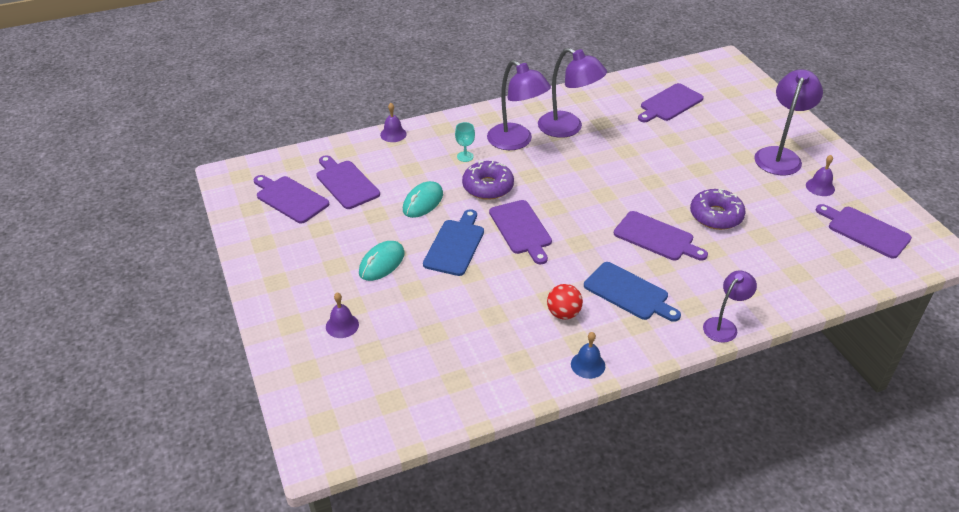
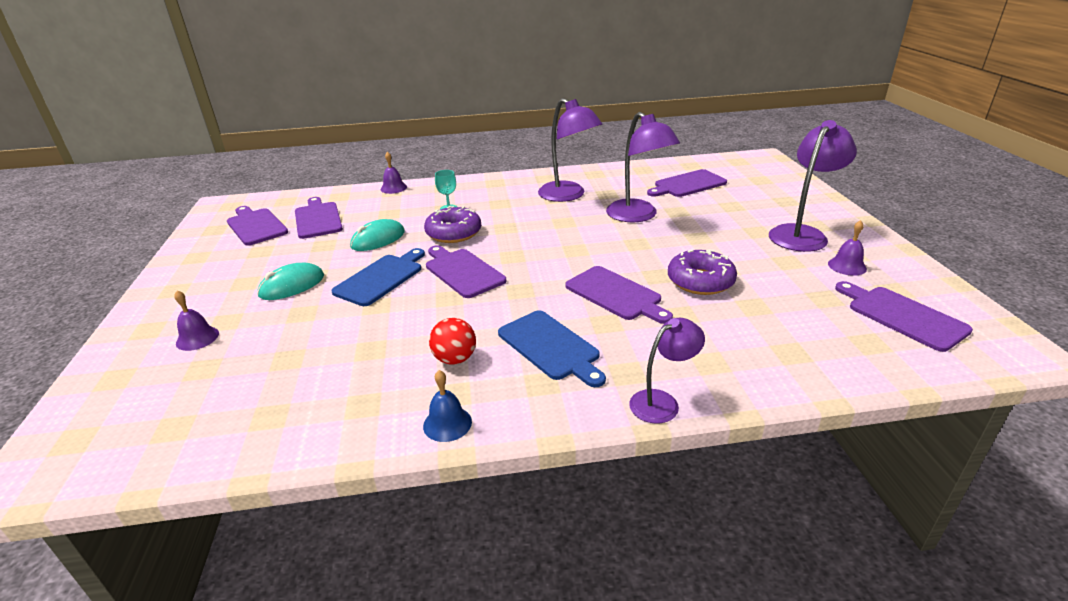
camera: 15 degrees right, 10 degrees down
purple lamp [487,60,551,150] -> purple lamp moved to [606,112,680,223]
purple cutting board [489,200,552,264] -> purple cutting board turned 150 degrees clockwise [426,245,507,298]

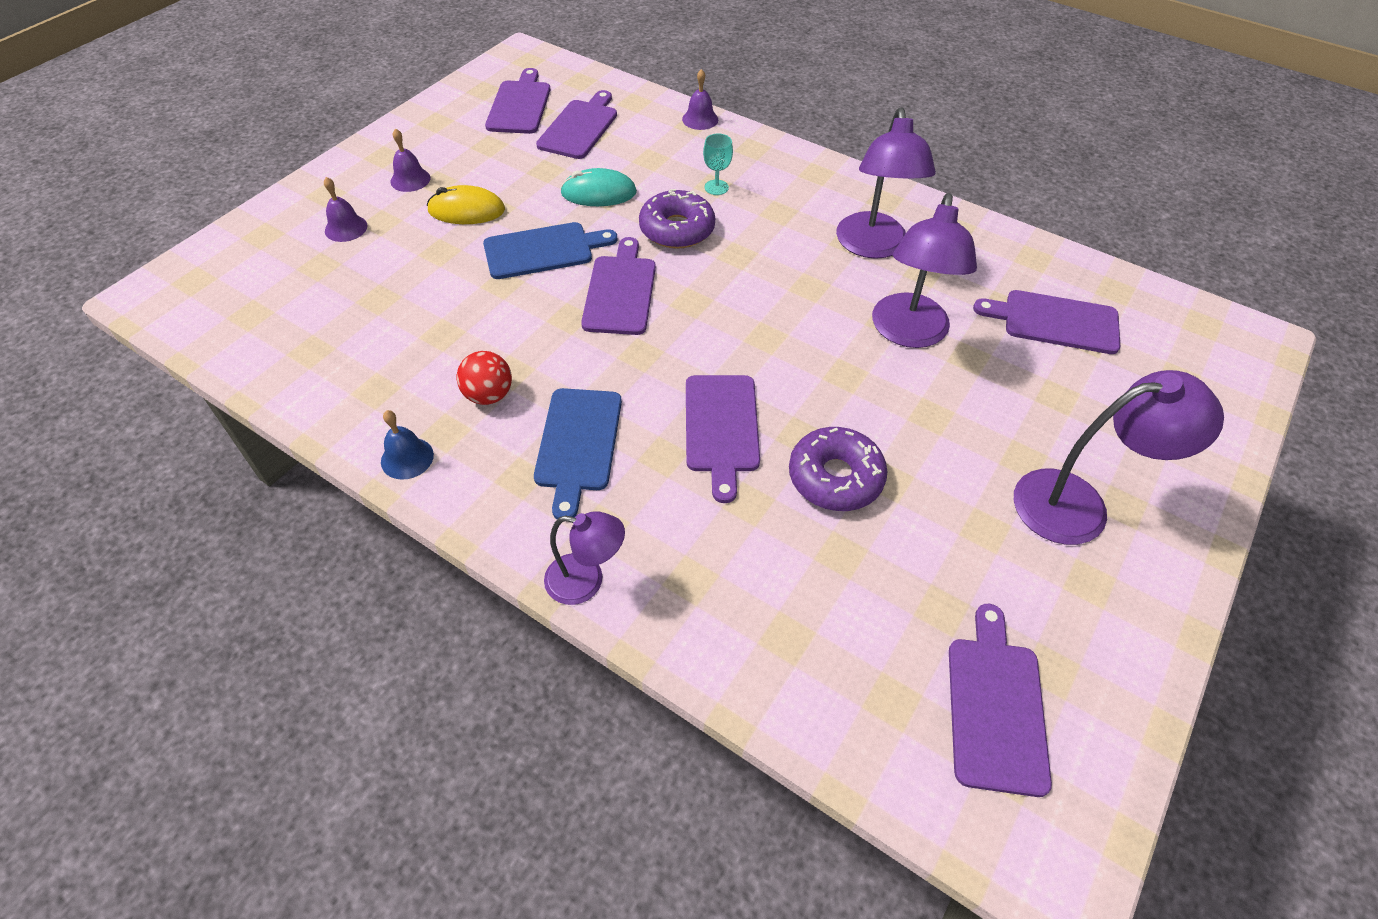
camera: 40 degrees right, 20 degrees up
turquoise mouse [257,263,324,300] -> yellow mouse [427,185,505,224]
purple bell [828,220,867,276] -> purple bell moved to [391,128,430,192]

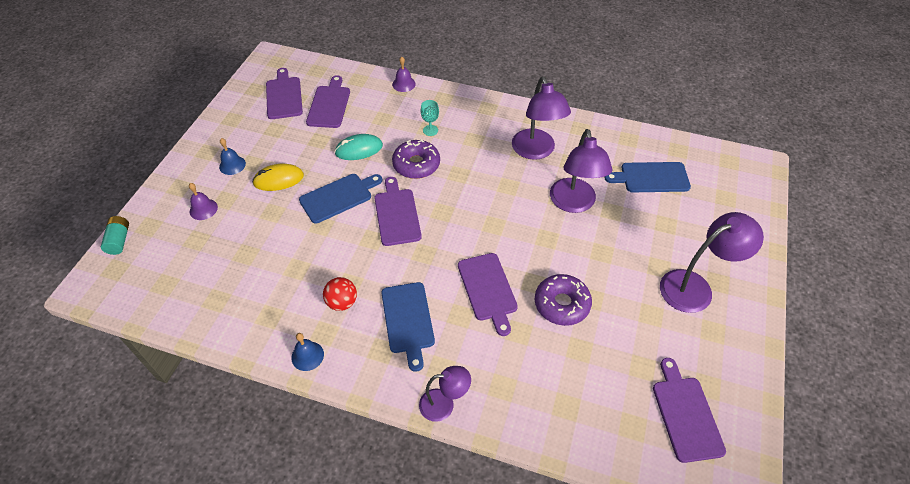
camera: 15 degrees left, 0 degrees up
purple bell [391,128,430,192] -> blue bell [219,138,246,175]
purple cutting board [973,290,1120,354] -> blue cutting board [605,162,691,192]
none -> turquoise battery [101,216,129,255]

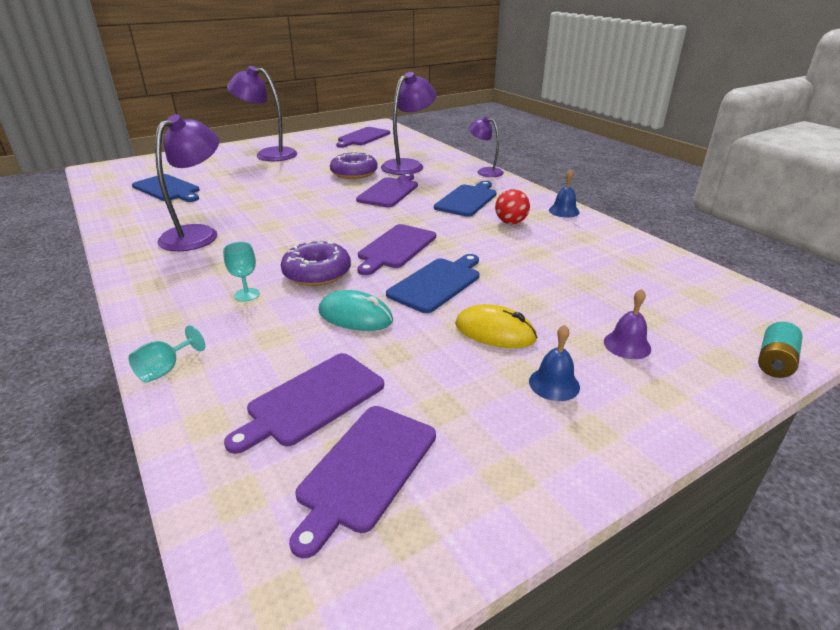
camera: 140 degrees left, 20 degrees down
blue cutting board [299,174,382,224] -> blue cutting board turned 120 degrees clockwise [386,254,479,313]
purple bell [392,57,416,92] -> turquoise goblet [128,325,205,383]
purple lamp [550,129,612,213] -> purple lamp moved to [381,72,436,175]

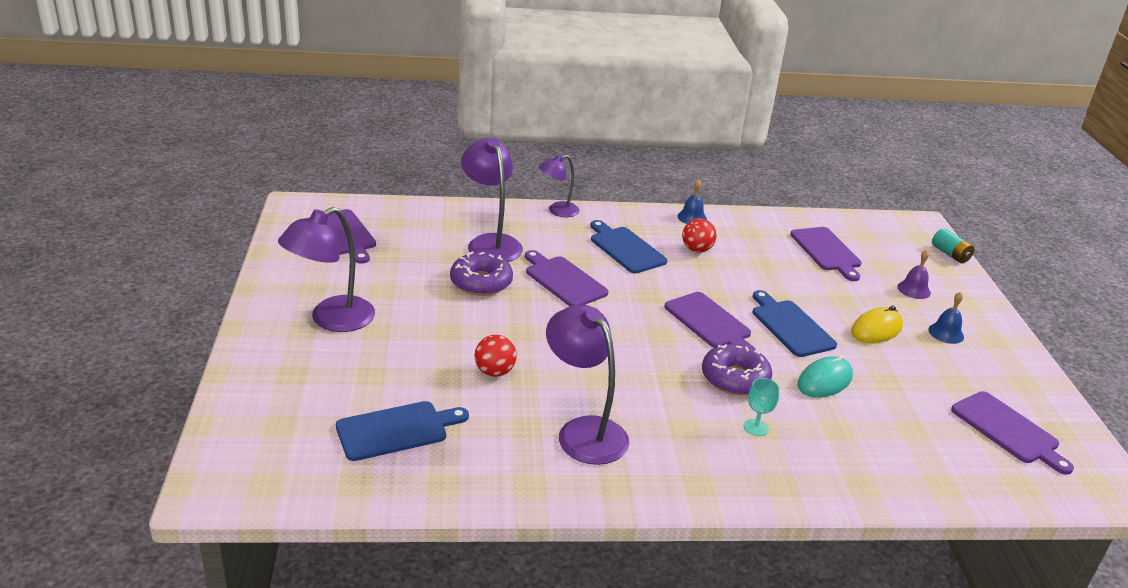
camera: 65 degrees left, 0 degrees up
turquoise goblet [128,325,205,383] -> none
purple cutting board [224,353,384,454] -> purple cutting board moved to [790,227,862,281]
none -> red ball [475,335,517,377]

